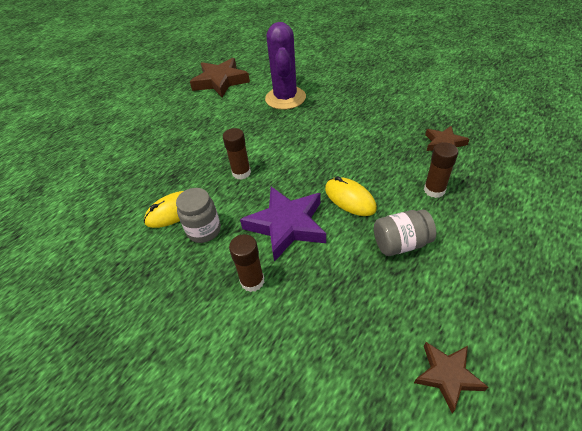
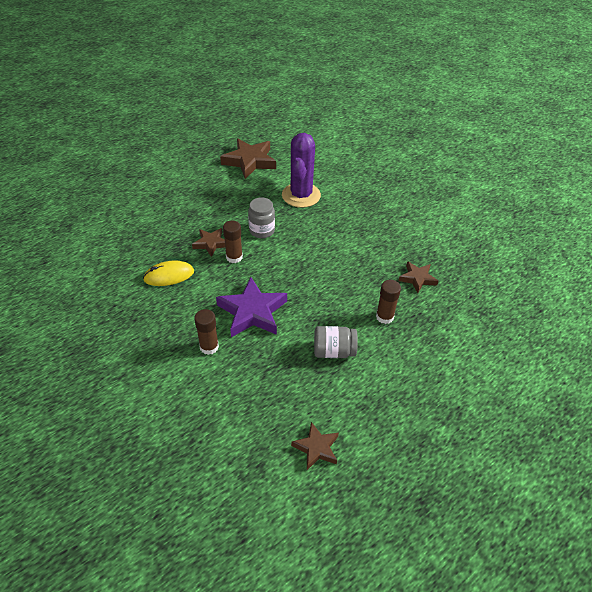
camera: 10 degrees right, 0 degrees up
grey jar [176,188,221,243] -> grey jar moved to [248,197,275,238]
yellow mouse [325,176,377,216] -> none
none -> brown star [192,228,225,257]

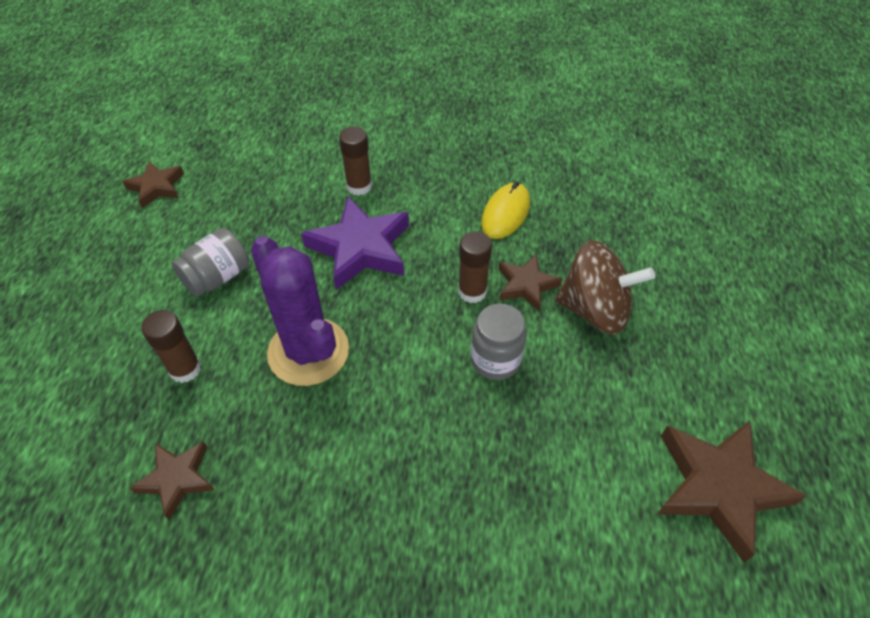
camera: 135 degrees right, 5 degrees up
purple cactus [282,133,321,208] -> purple cactus moved to [251,236,349,386]
none -> brown spinning top [555,240,655,334]

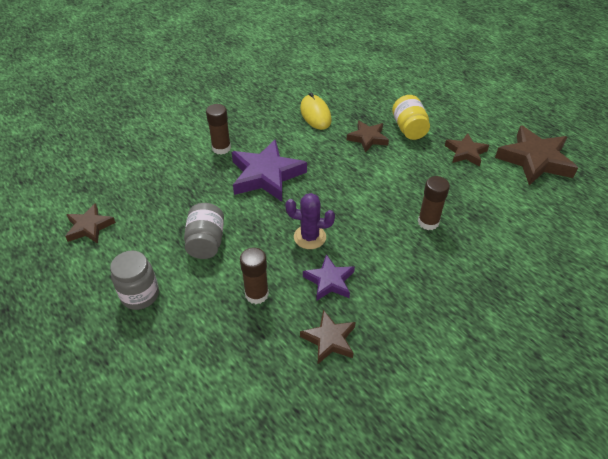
camera: 45 degrees left, 5 degrees down
purple cactus [251,236,349,386] -> purple cactus [285,193,335,249], size x0.57
brown glue stick [458,231,492,303] -> brown glue stick moved to [418,176,450,230]
grey jar [471,303,526,380] -> grey jar moved to [110,251,159,310]
brown spinning top [555,240,655,334] -> yellow jar [392,95,430,140]
none -> purple star [303,254,355,301]
none -> brown star [445,133,489,167]

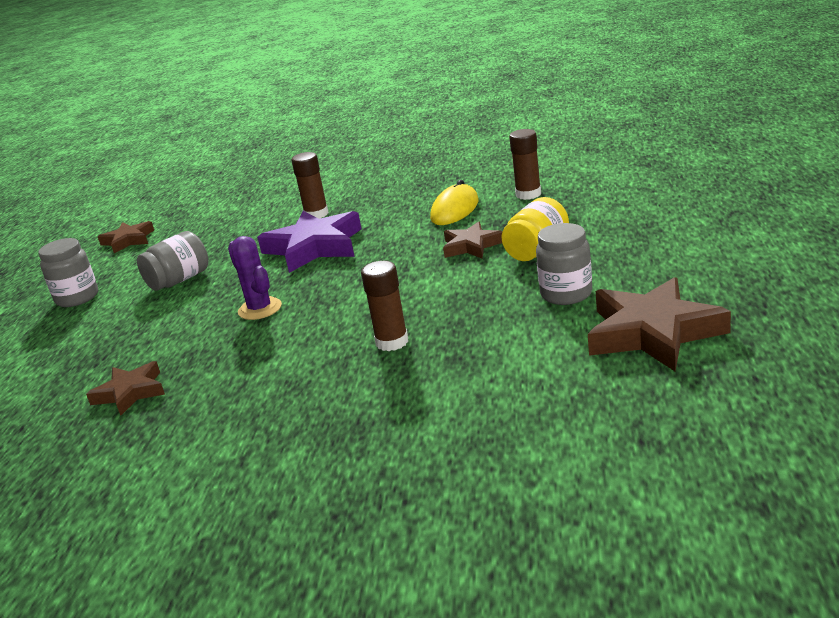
camera: 50 degrees right, 20 degrees down
brown glue stick [240,247,269,304] -> brown glue stick moved to [509,129,541,200]
purple star [303,254,355,301] -> none
brown star [445,133,489,167] -> grey jar [536,223,592,305]

